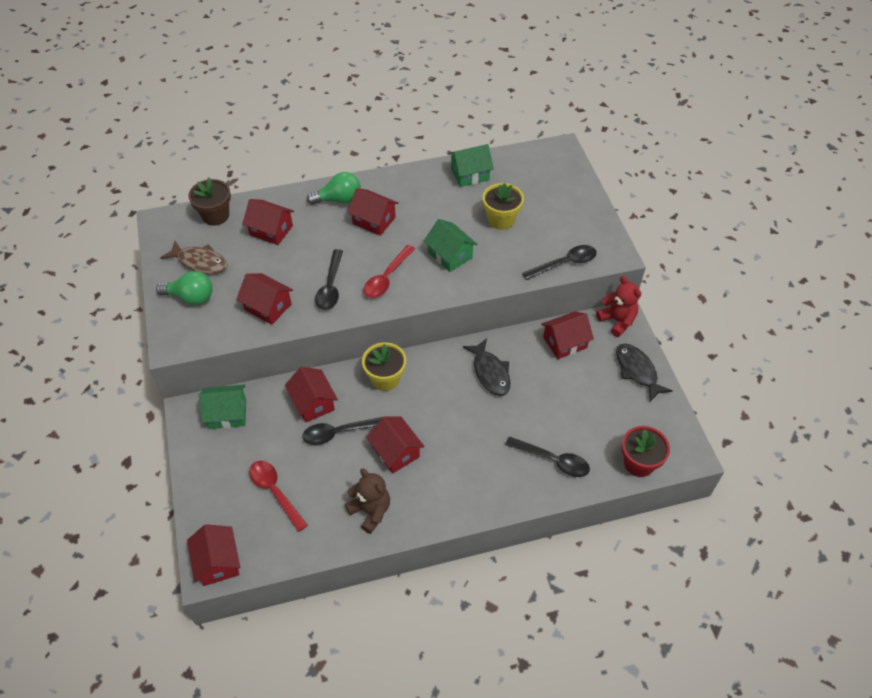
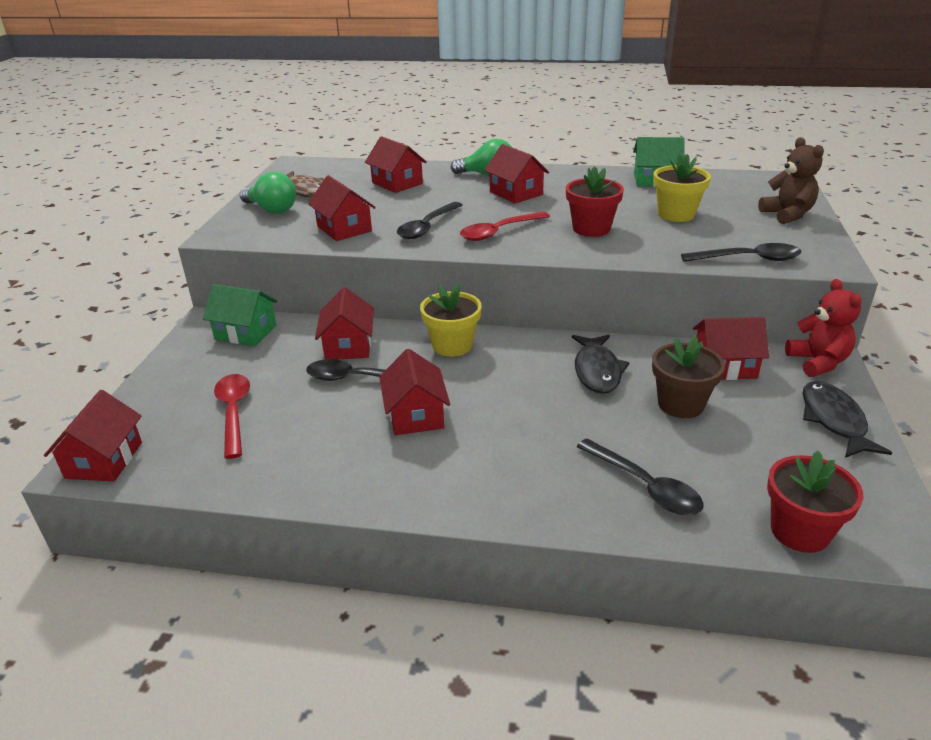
camera: 25 degrees right, 20 degrees down
brown flower pot [188,178,231,226] -> brown flower pot moved to [652,336,725,418]
brown teddy bear [345,468,390,534] -> brown teddy bear moved to [758,137,824,224]
green house [424,219,478,272] -> red flower pot [566,166,624,237]

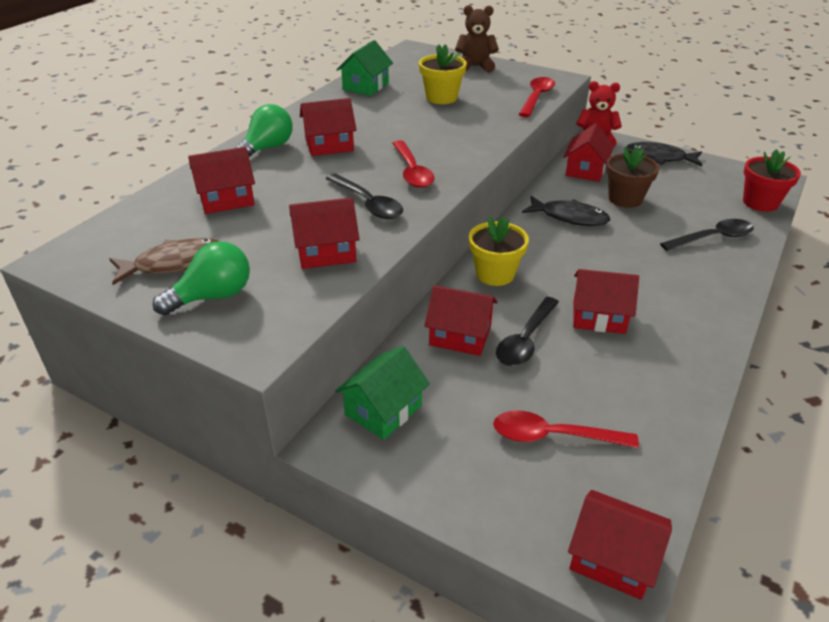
camera: 70 degrees left, 5 degrees up
red flower pot [566,166,624,237] -> none
black spoon [681,243,802,262] -> red spoon [519,77,555,117]

